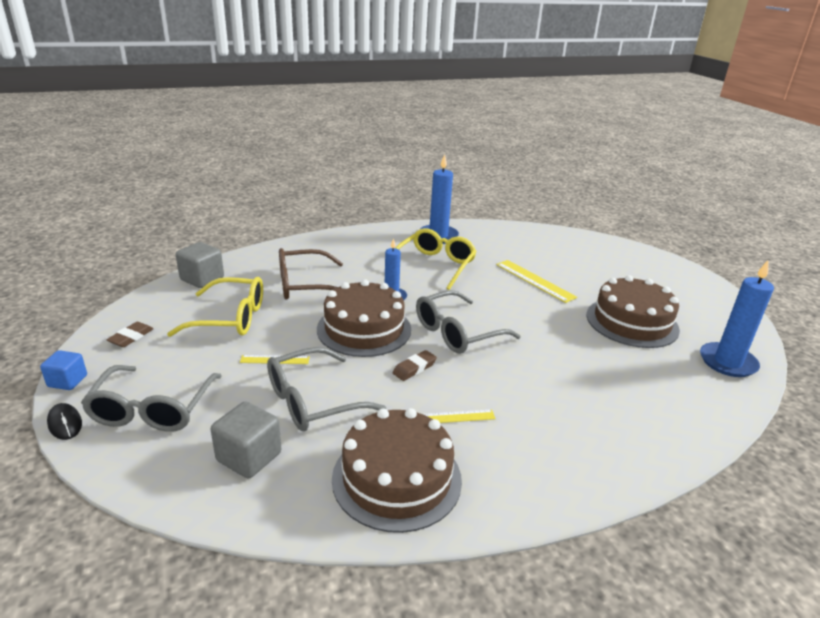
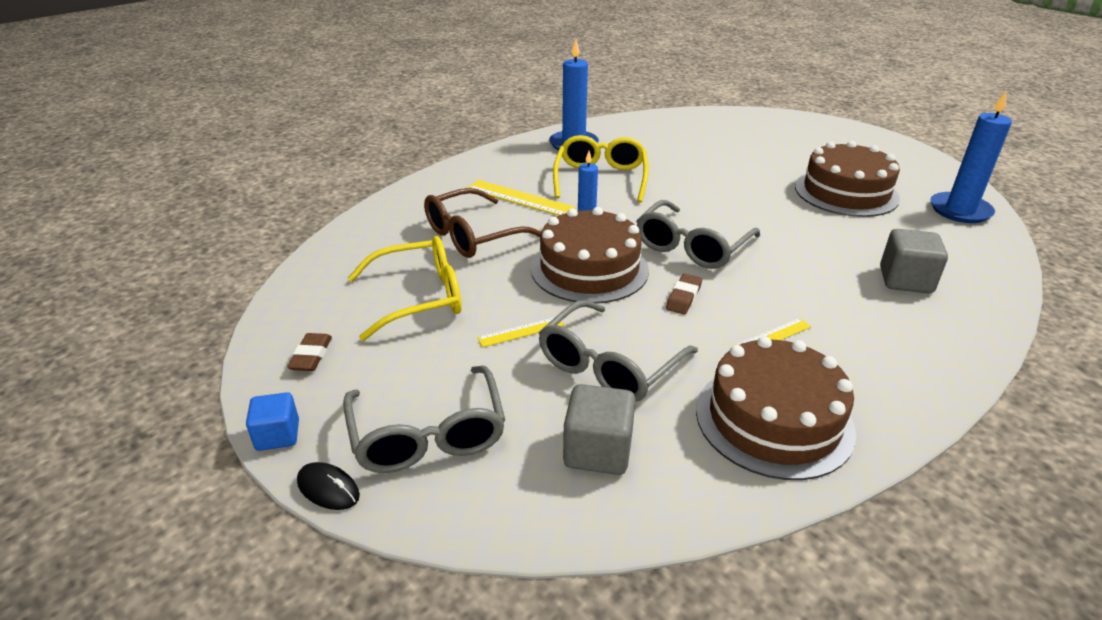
camera: 20 degrees left, 5 degrees up
grey cube [176,242,224,288] -> grey cube moved to [880,229,948,294]
yellow ruler [496,260,577,303] -> yellow ruler moved to [467,180,576,216]

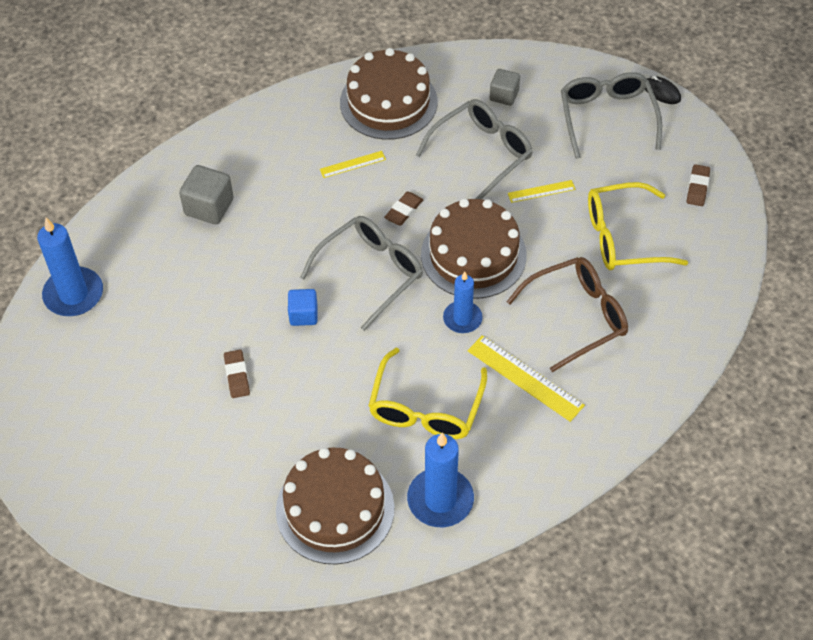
camera: 170 degrees left, 20 degrees up
blue cube [246,392,299,451] -> blue cube moved to [288,289,318,326]
grey cube [563,384,635,475] -> grey cube [490,69,520,106], size x0.66
brown cake [795,141,900,217] -> brown cake moved to [276,448,395,564]
none -> brown eraser [224,350,250,398]

